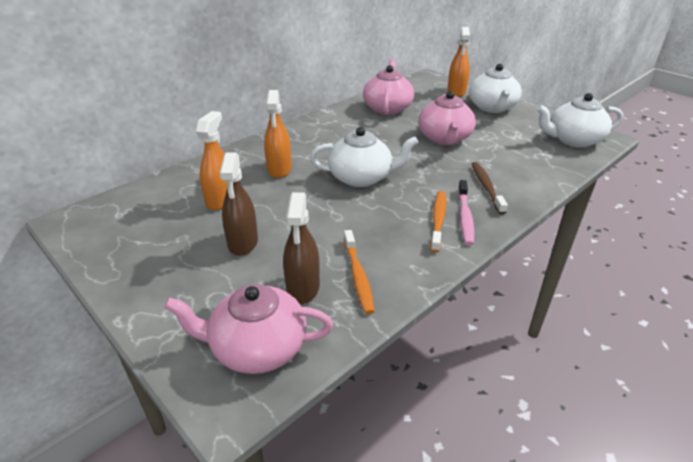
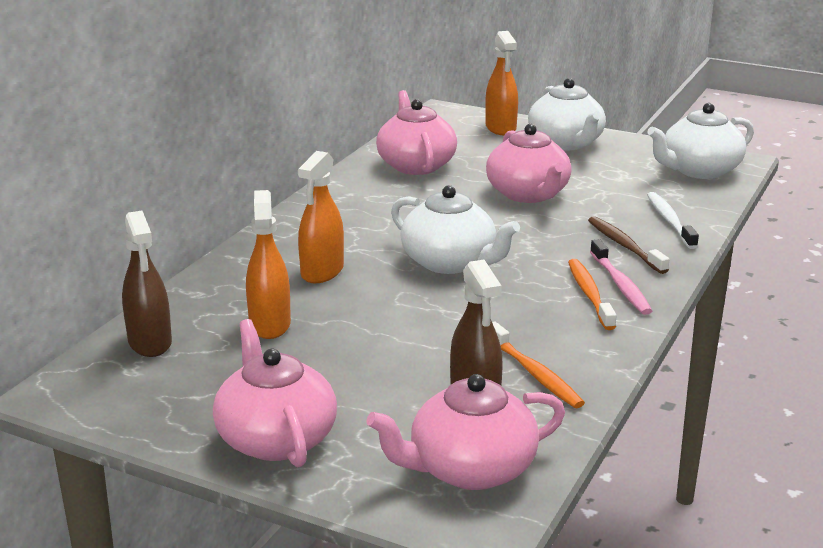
camera: 20 degrees left, 10 degrees down
brown spray bottle [219,152,258,256] -> brown spray bottle moved to [122,211,172,357]
orange spray bottle [264,90,292,178] -> orange spray bottle turned 45 degrees clockwise [298,151,344,283]
white teapot [310,127,419,187] -> white teapot turned 60 degrees clockwise [391,185,520,274]
none -> pink teapot [213,319,337,467]
none -> white toothbrush [647,192,699,249]

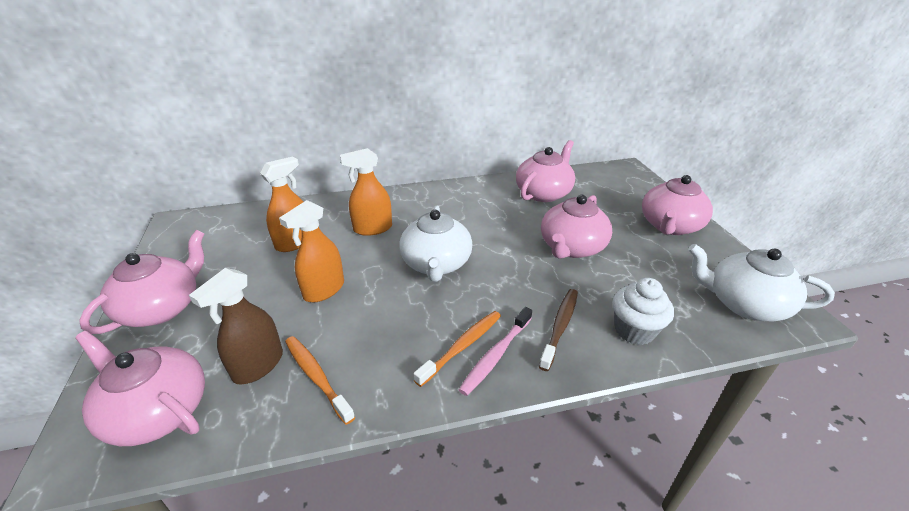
camera: 50 degrees right, 10 degrees up
brown spray bottle [122,211,172,357] -> none
orange spray bottle [485,31,518,136] -> orange spray bottle moved to [279,200,344,302]
orange toothbrush [492,321,585,408] -> orange toothbrush turned 120 degrees clockwise [285,336,355,425]
white teapot [528,78,606,150] -> pink teapot [642,175,713,235]
white toothbrush [647,192,699,249] -> white cupcake [612,278,674,345]

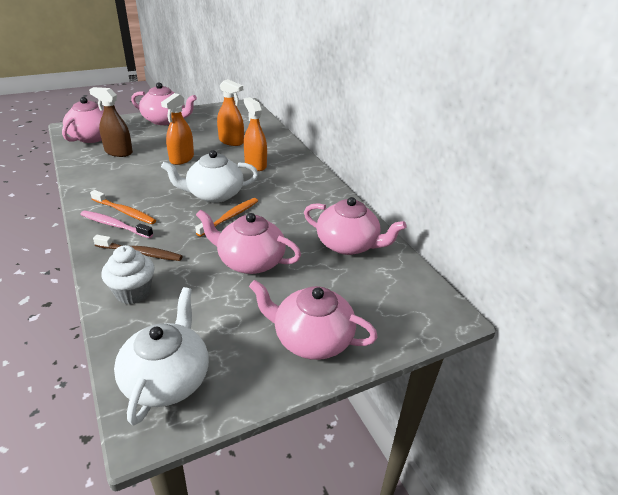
camera: 75 degrees right, 0 degrees up
orange spray bottle [279,200,344,302] -> orange spray bottle turned 90 degrees counterclockwise [161,93,194,165]
orange toothbrush [285,336,355,425] -> orange toothbrush moved to [195,198,258,237]

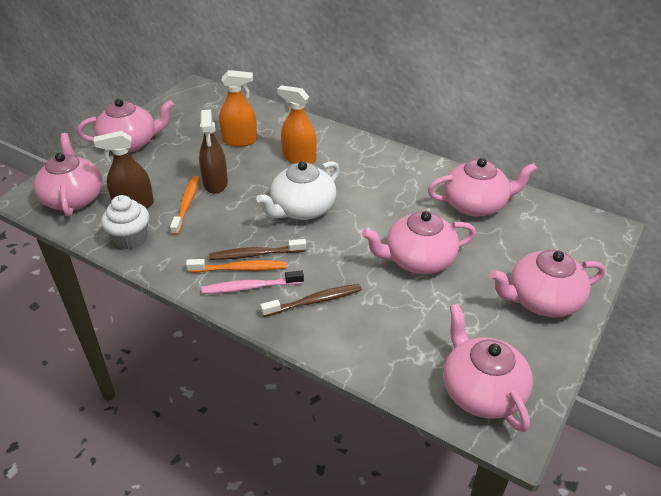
camera: 30 degrees left, 5 degrees up
white cupcake [102,245,155,304] -> white cupcake moved to [101,195,149,250]
white teapot [114,287,209,425] -> pink teapot [443,304,533,432]
orange spray bottle [161,93,194,165] -> brown spray bottle [199,109,228,194]
orange toothbrush [195,198,258,237] -> orange toothbrush moved to [170,176,199,235]
none -> brown toothbrush [209,239,306,260]

